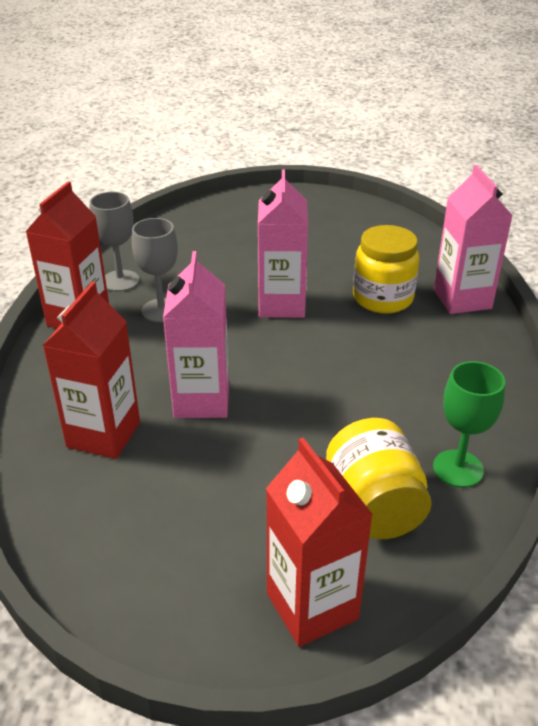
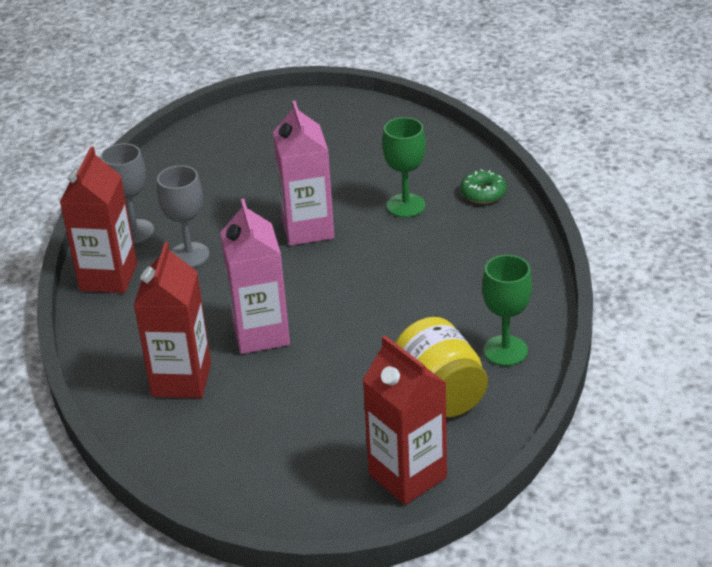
camera: 10 degrees left, 0 degrees up
yellow jar [353,225,420,314] -> green goblet [382,117,426,218]
pink carton [434,165,513,314] -> green donut [460,169,507,204]

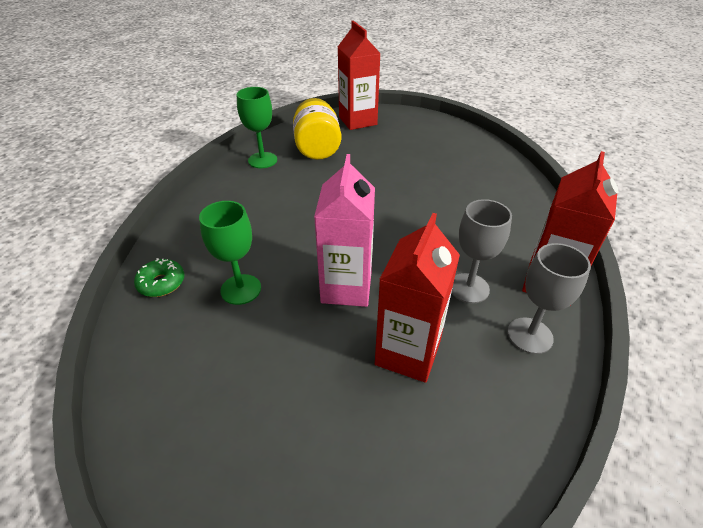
camera: 165 degrees left, 5 degrees up
red carton [134,242,211,398] -> red carton moved to [375,213,460,383]
pink carton [220,199,290,354] -> none

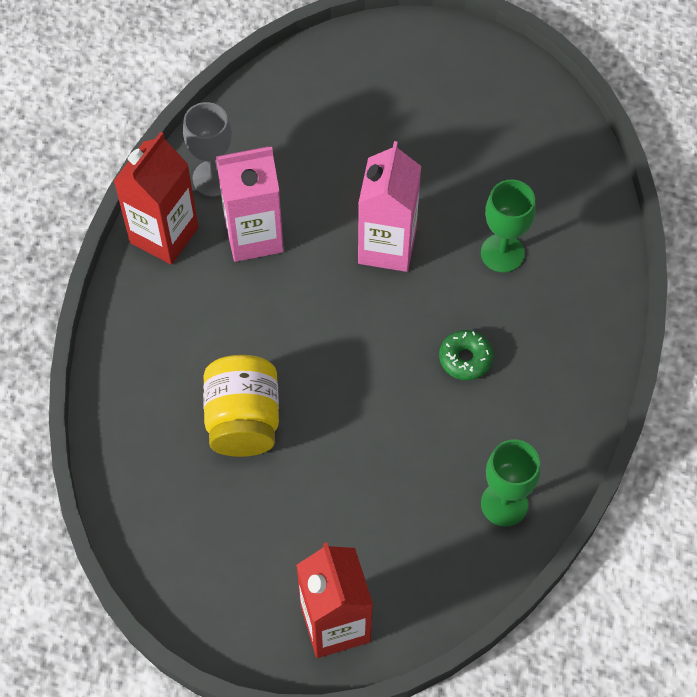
camera: 175 degrees left, 20 degrees up
green donut [134,258,184,297] -> green donut moved to [439,330,493,380]
yellow jar [293,98,341,160] -> yellow jar moved to [203,355,279,457]
red carton [375,213,460,383] -> none
grey goblet [451,199,512,303] -> pink carton [216,146,284,262]

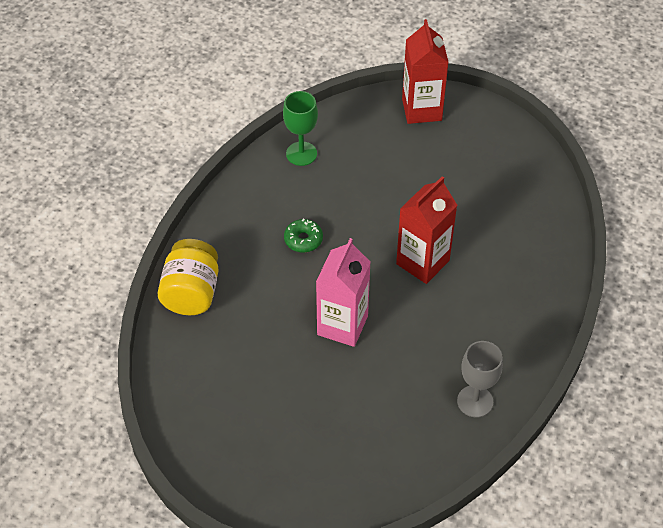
camera: 170 degrees left, 10 degrees down
red carton [114,131,199,264] -> red carton moved to [396,176,457,284]
yellow jar [203,355,279,457] -> yellow jar moved to [158,239,219,315]
pink carton [216,146,284,262] -> none
green goblet [481,179,536,273] -> none

